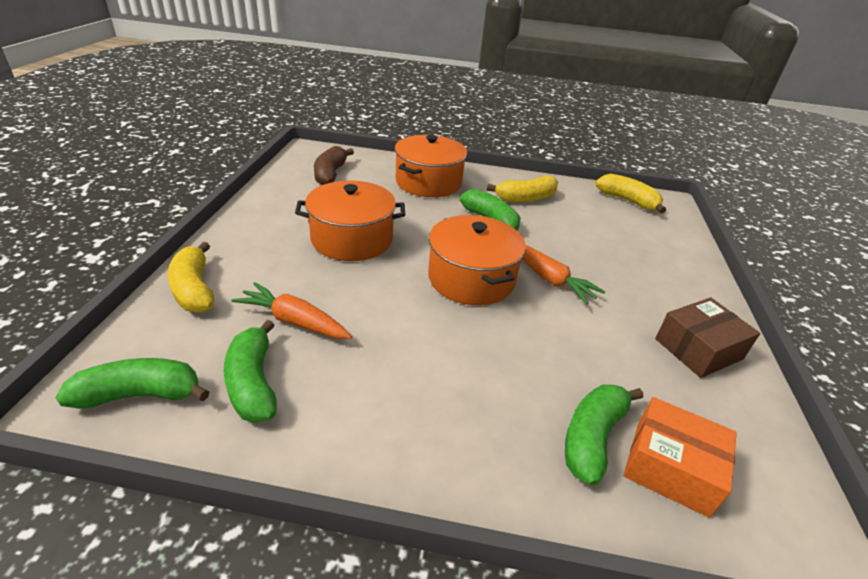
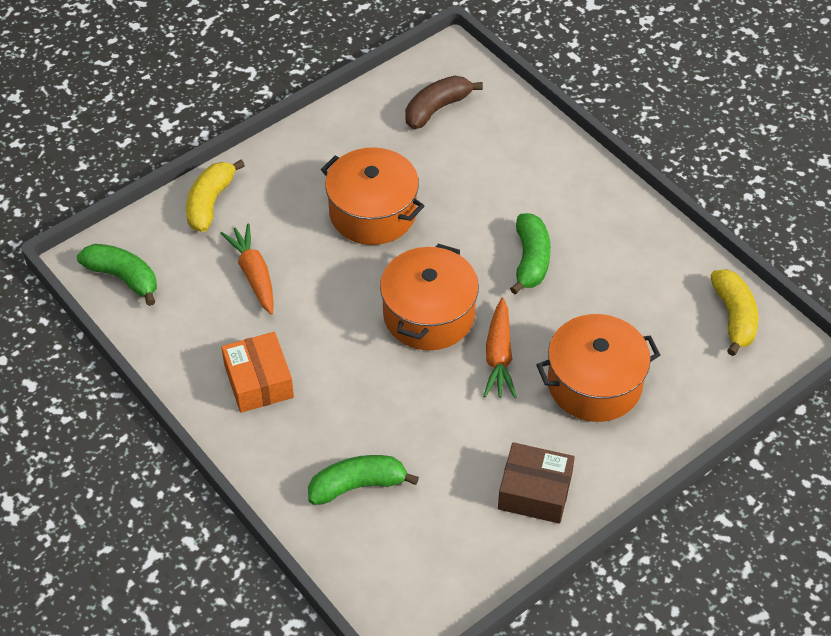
camera: 45 degrees right, 15 degrees up
green banana [224,320,277,423] -> none
orange pot [395,135,467,197] -> orange pot moved to [537,314,660,422]
yellow banana [487,175,558,202] -> none
orange box [624,397,737,518] -> orange box moved to [221,332,294,413]

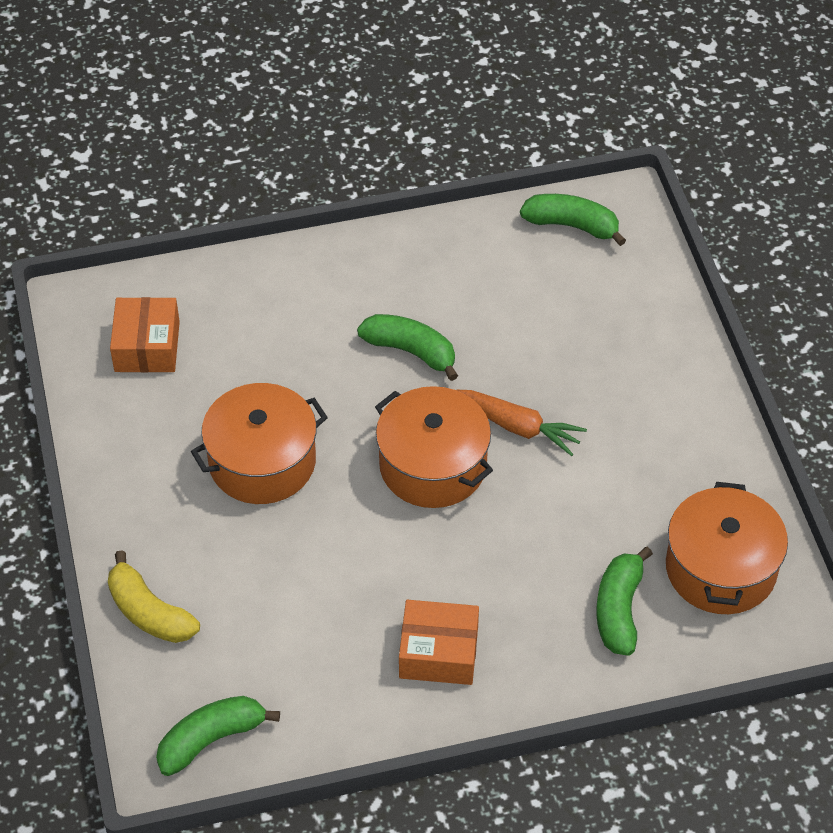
camera: 65 degrees left, 0 degrees up
orange carrot [220,223,274,315] -> none
brown banana [405,76,483,129] -> orange box [110,297,180,372]
brown box [498,442,575,524] -> none
orange pot [537,314,660,422] -> orange pot moved to [666,482,788,614]
yellow banana [710,269,758,356] -> green banana [520,194,626,246]

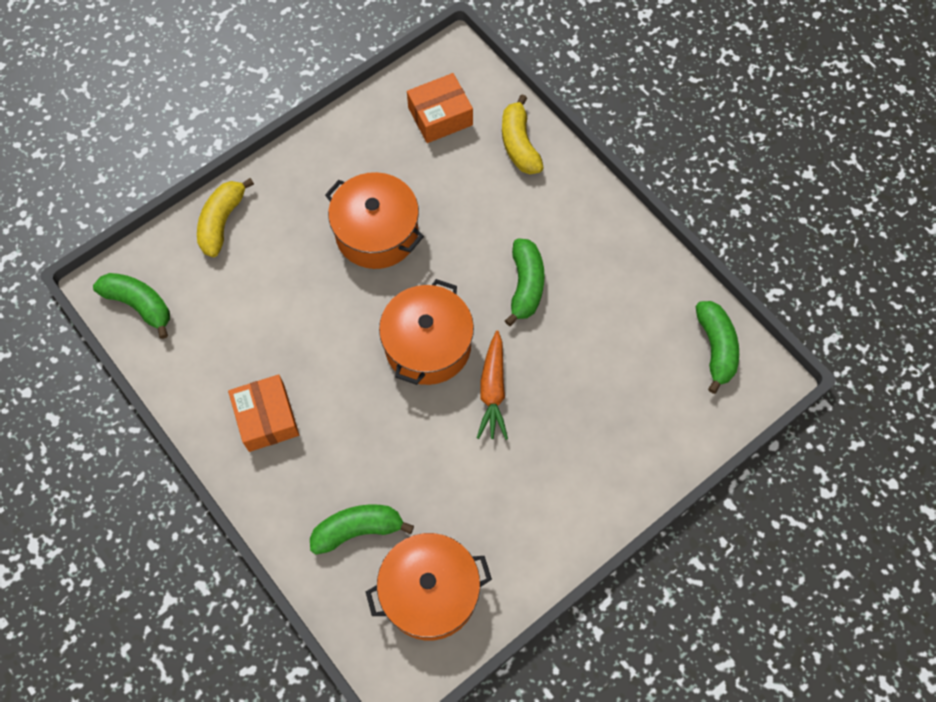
camera: 65 degrees right, 15 degrees up
none -> yellow banana [502,94,544,174]

